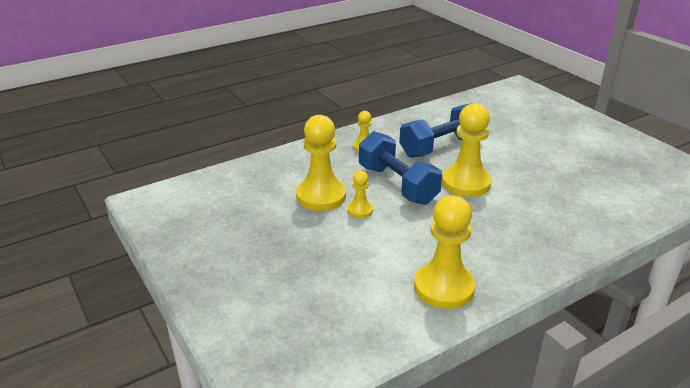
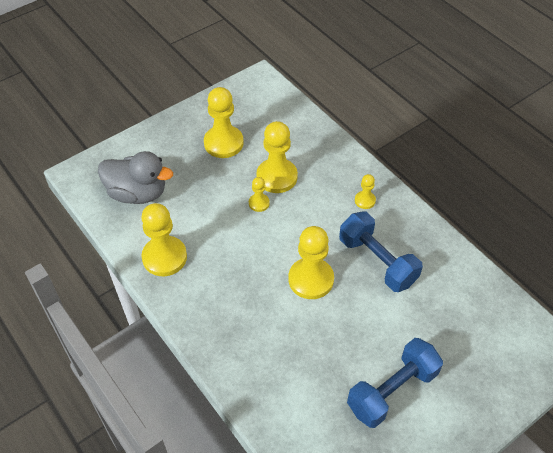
camera: 85 degrees right, 20 degrees up
blue dumbbell [359,131,442,205] -> blue dumbbell moved to [347,338,443,428]
none -> grey duck [98,151,173,204]
none -> yellow pawn [204,87,244,158]

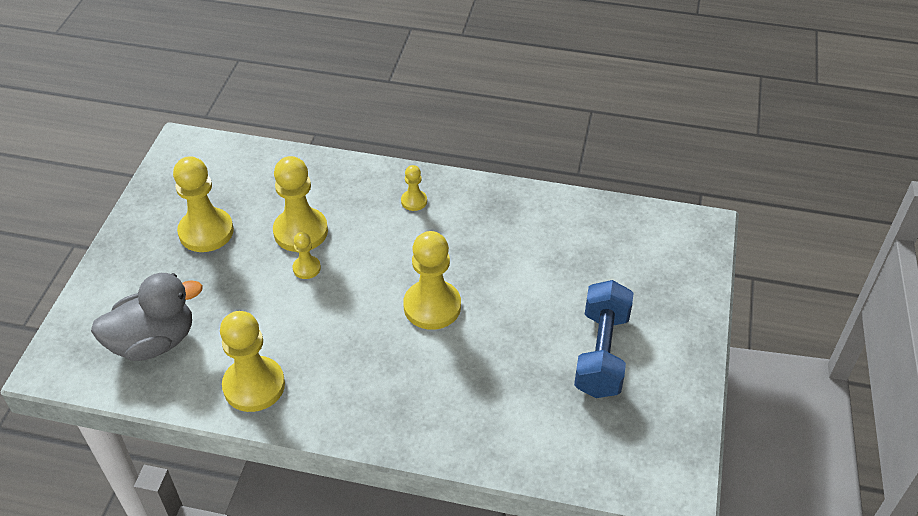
camera: 40 degrees left, 5 degrees down
blue dumbbell [339,212,423,292] -> none

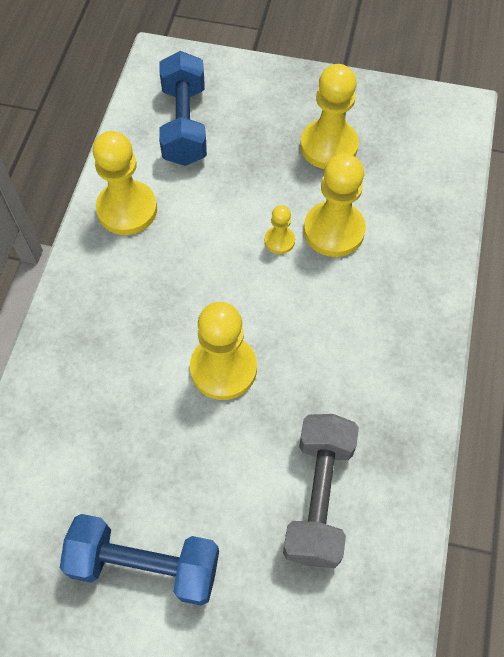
camera: 90 degrees right, 15 degrees up
grey duck [91,273,203,361] -> blue dumbbell [159,51,207,166]
yellow pawn [401,165,427,211] -> none
none -> grey dumbbell [283,414,359,568]

